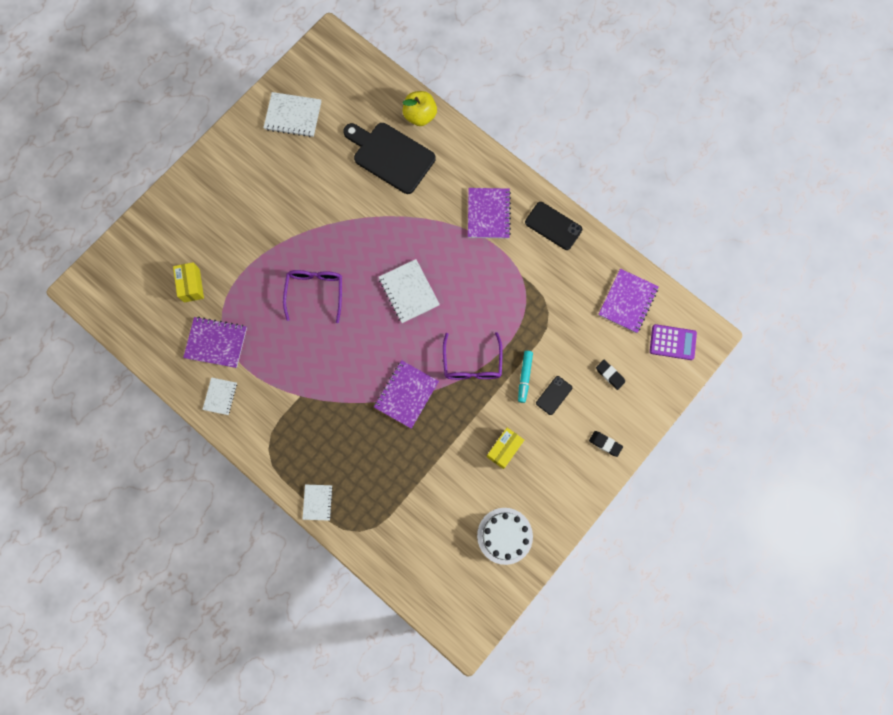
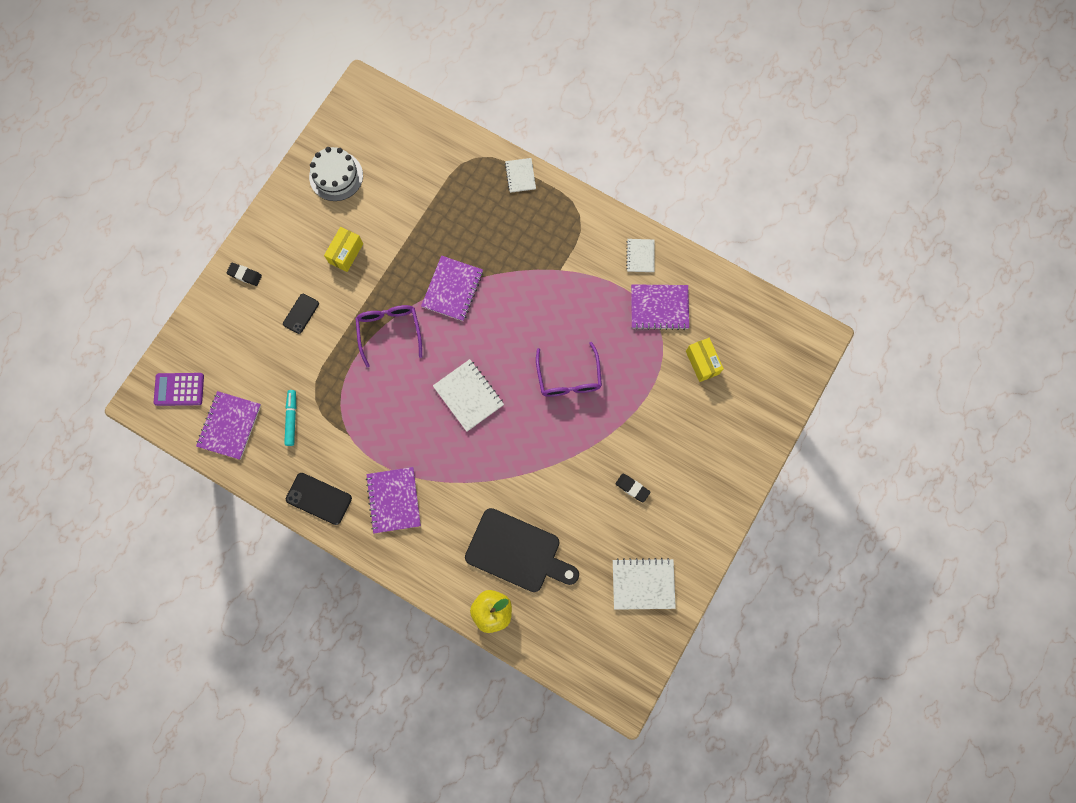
camera: 170 degrees right, 0 degrees up
turquoise marker [518,351,533,403] -> turquoise marker moved to [284,390,296,446]
black eraser [596,360,625,390] -> black eraser moved to [615,474,651,503]

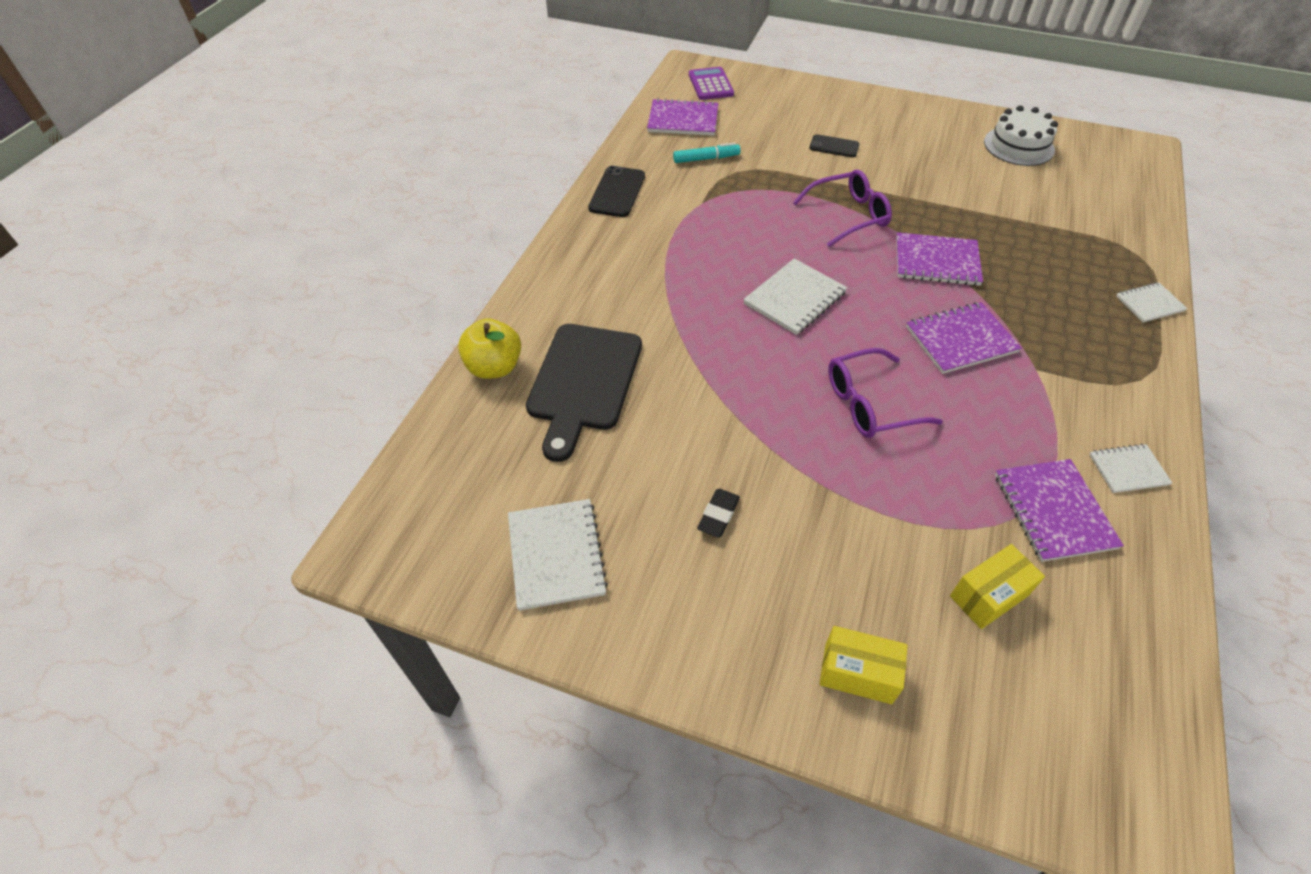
camera: 80 degrees right, 25 degrees down
black eraser [226,263,262,286] -> none
yellow box [324,227,363,272] -> yellow box moved to [820,626,908,704]
purple notebook [366,467,421,534] -> purple notebook moved to [906,302,1022,374]

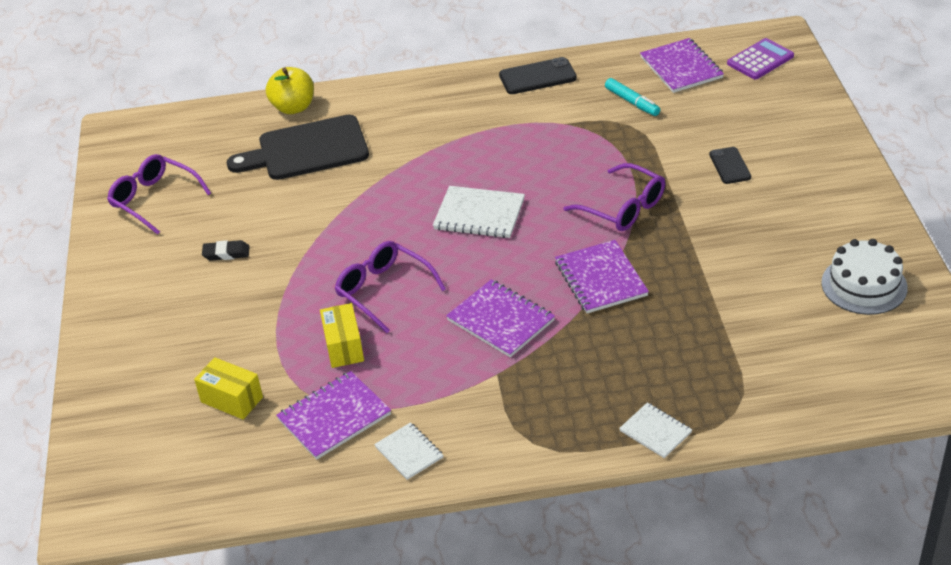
camera: 65 degrees right, 10 degrees down
white notebook [508,499,608,611] -> purple glasses [107,154,211,235]
yellow box [820,626,908,704] -> yellow box moved to [320,303,364,368]

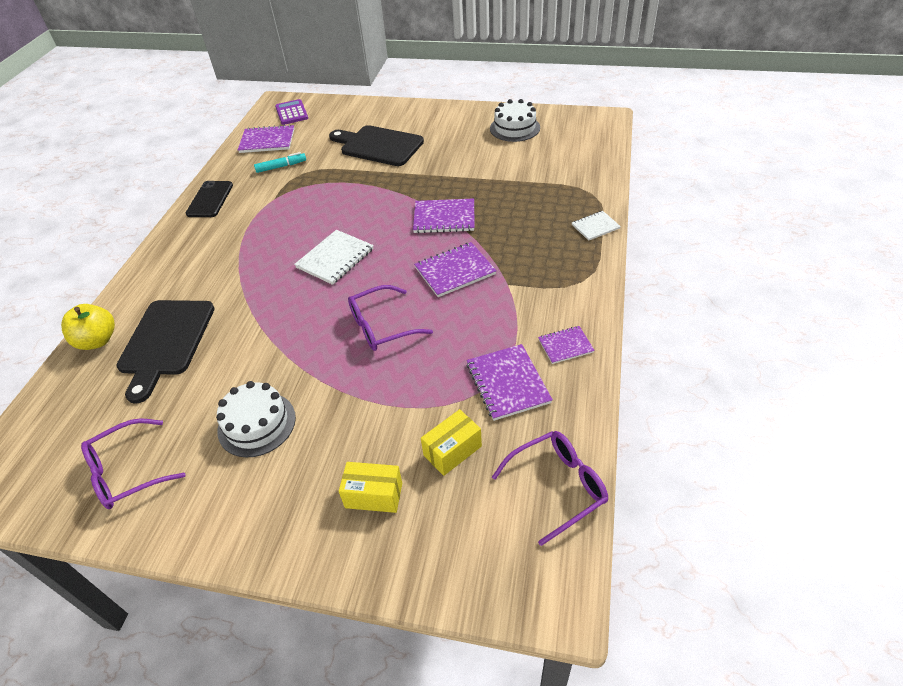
camera: 70 degrees left, 5 degrees up
black eraser [202,240,250,261] -> white cake [216,381,296,457]
yellow box [320,303,364,368] -> yellow box moved to [339,462,402,513]
white notebook [374,422,443,480] -> purple notebook [538,326,595,364]
purple glasses [563,163,665,231] -> purple glasses moved to [492,431,608,546]
black phone [709,147,751,184] -> black cutting board [329,125,424,166]

